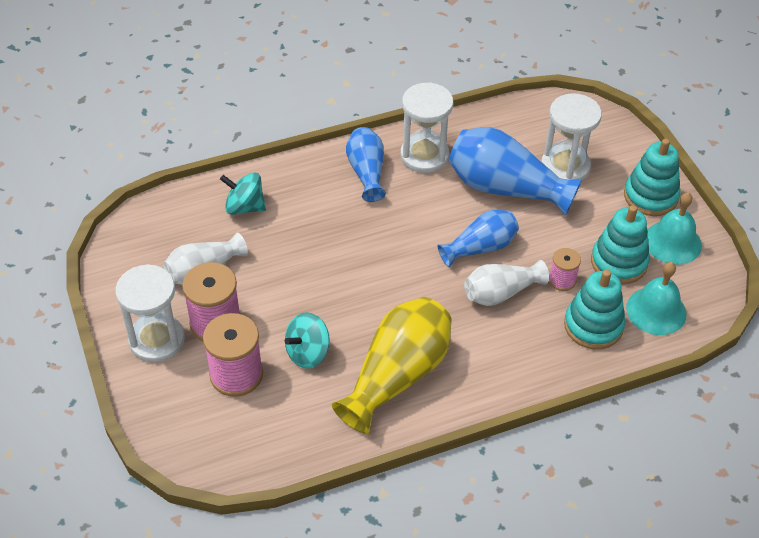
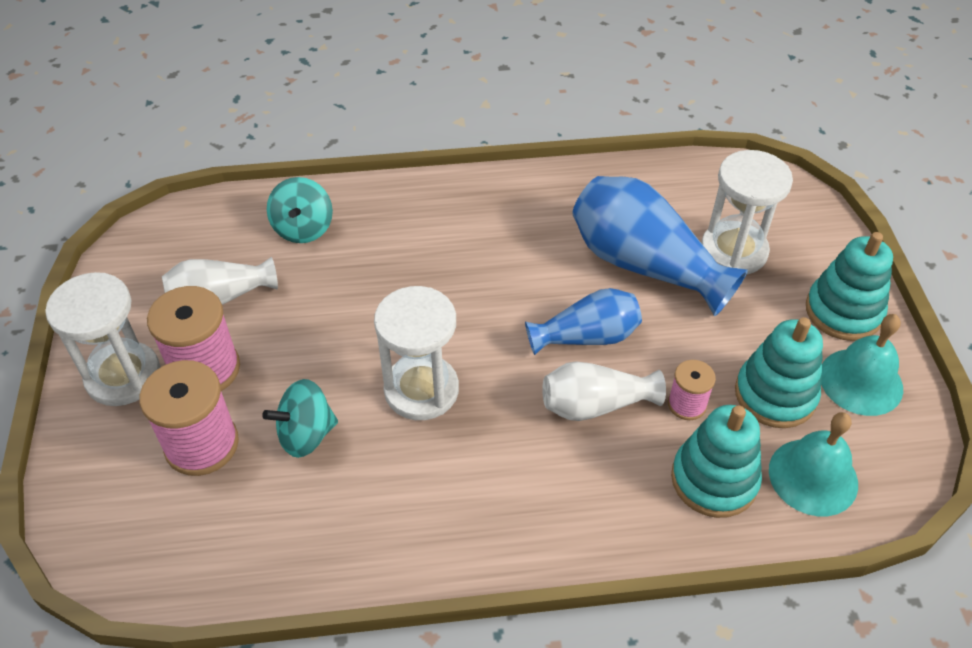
camera: 15 degrees right, 0 degrees up
turquoise spinning top [220,172,266,215] -> turquoise spinning top turned 120 degrees counterclockwise [267,177,333,243]
yellow vase [332,297,452,434] -> none
blue vase [346,127,386,202] -> none
white hourglass [400,82,453,173] -> white hourglass moved to [374,286,459,420]

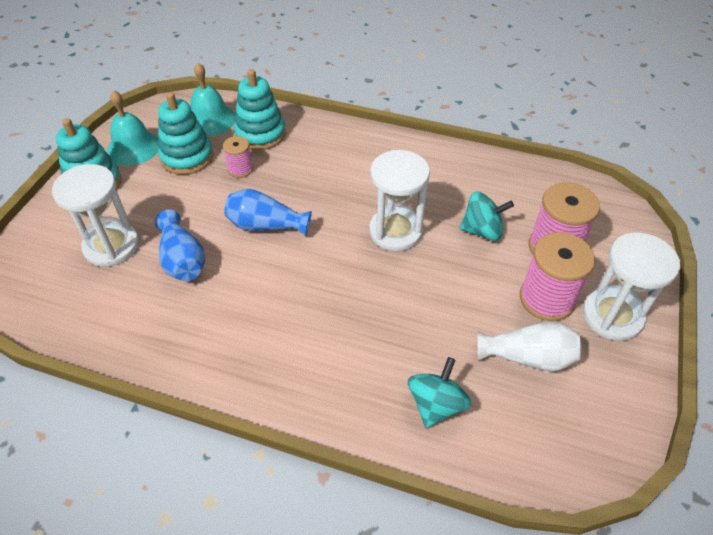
camera: 155 degrees left, 0 degrees up
white vase [542,361,666,421] -> none
blue vase [572,176,748,316] -> blue vase [154,210,205,281], size x0.61

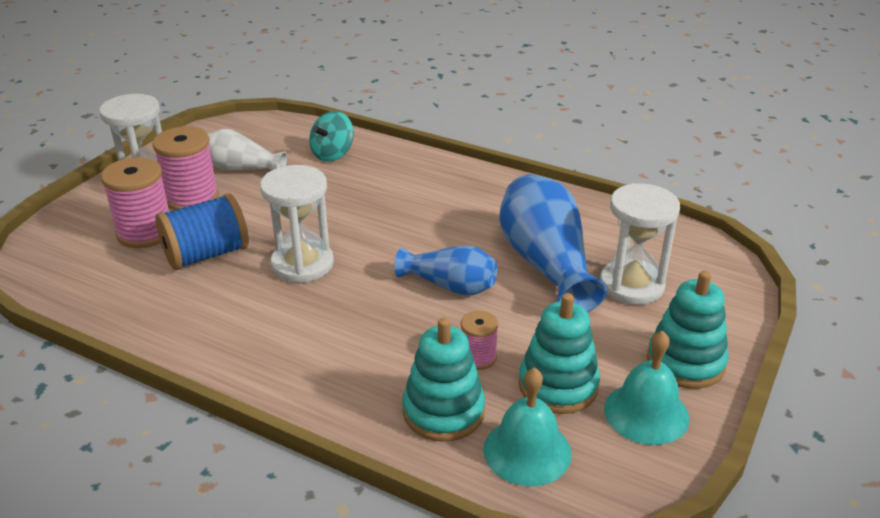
camera: 170 degrees left, 15 degrees down
blue vase [154,210,205,281] -> blue vase [499,174,607,312], size x1.65
turquoise spinning top [459,192,514,241] -> blue spool [156,193,249,270]

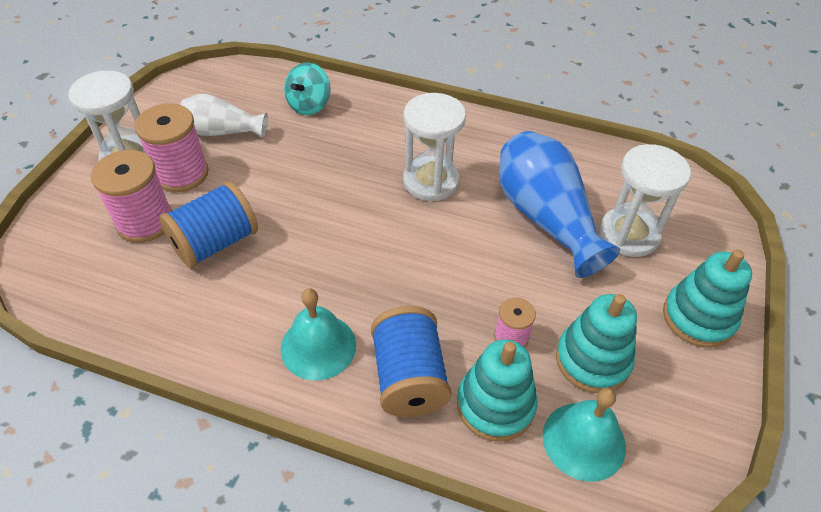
camera: 10 degrees left, 15 degrees up
white hourglass [260,165,334,283] -> white hourglass moved to [403,93,466,201]
blue vase [394,245,497,296] -> none
turquoise bell [604,331,689,445] -> turquoise bell moved to [280,288,356,380]
none -> blue spool [371,306,452,417]

